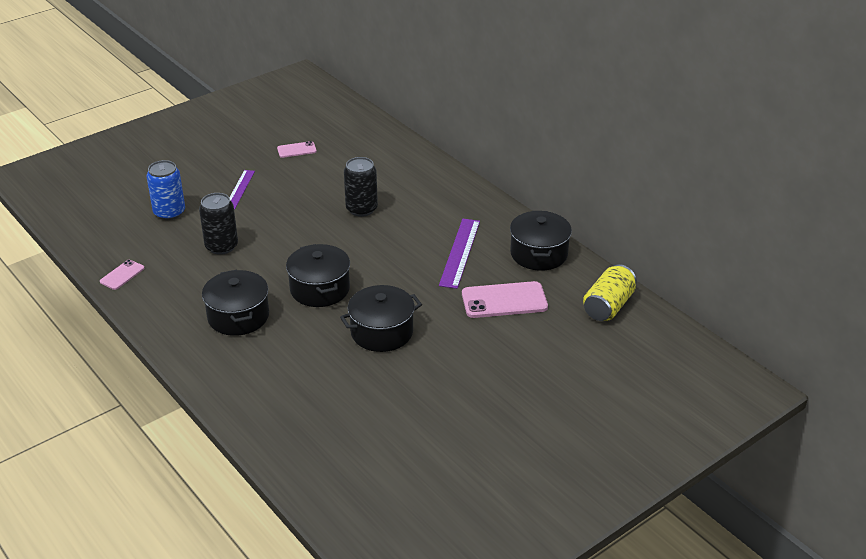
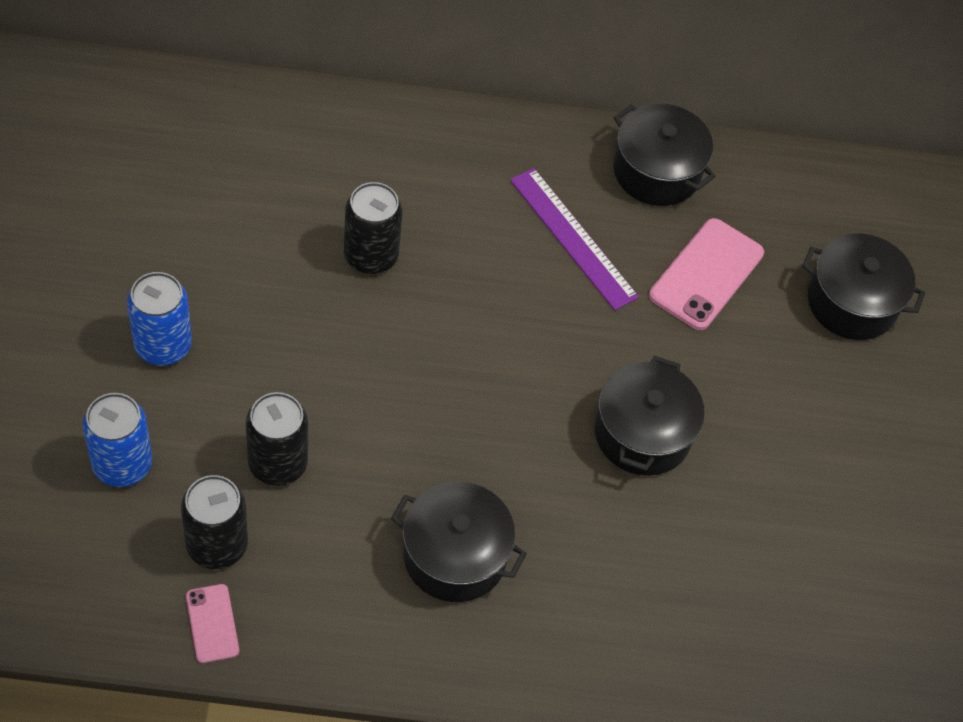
camera: 55 degrees left, 20 degrees up
purple ruler [229,170,255,210] -> blue can [127,272,192,366]
pink phone [277,141,317,158] -> none
black pot [286,244,350,307] -> black pot moved to [802,233,925,340]
yellow can [583,264,637,321] -> none
none -> black can [181,475,248,569]

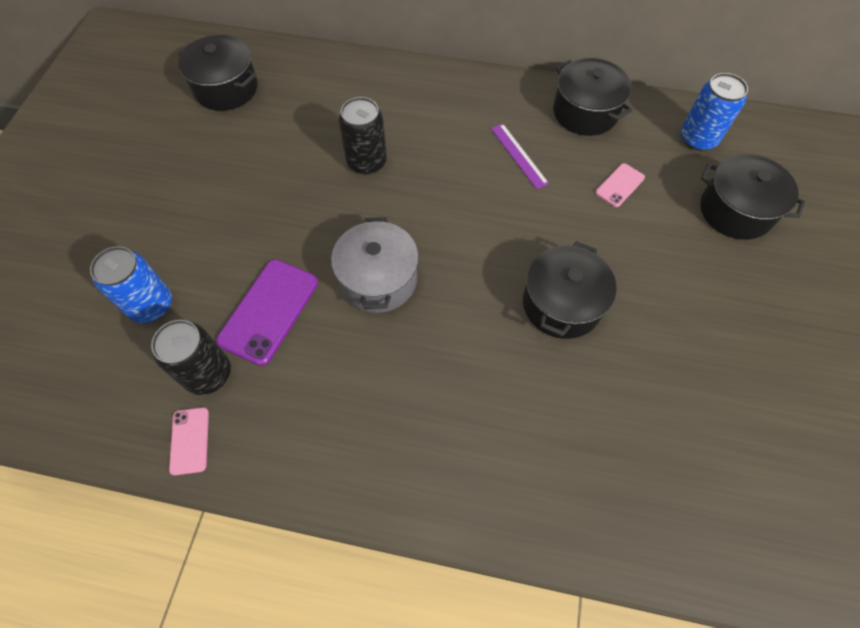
camera: 15 degrees right, 5 degrees up
blue can [127,272,192,366] -> blue can moved to [681,73,748,151]
black can [246,392,308,486] -> purple phone [216,260,318,366]
black pot [391,481,527,602] -> black pot moved to [178,35,258,111]
purple ruler [510,168,639,310] -> purple ruler [491,123,549,189], size x0.65
pink phone [649,218,764,330] -> pink phone [595,163,645,207], size x0.54
none -> grey pot [331,217,419,313]

